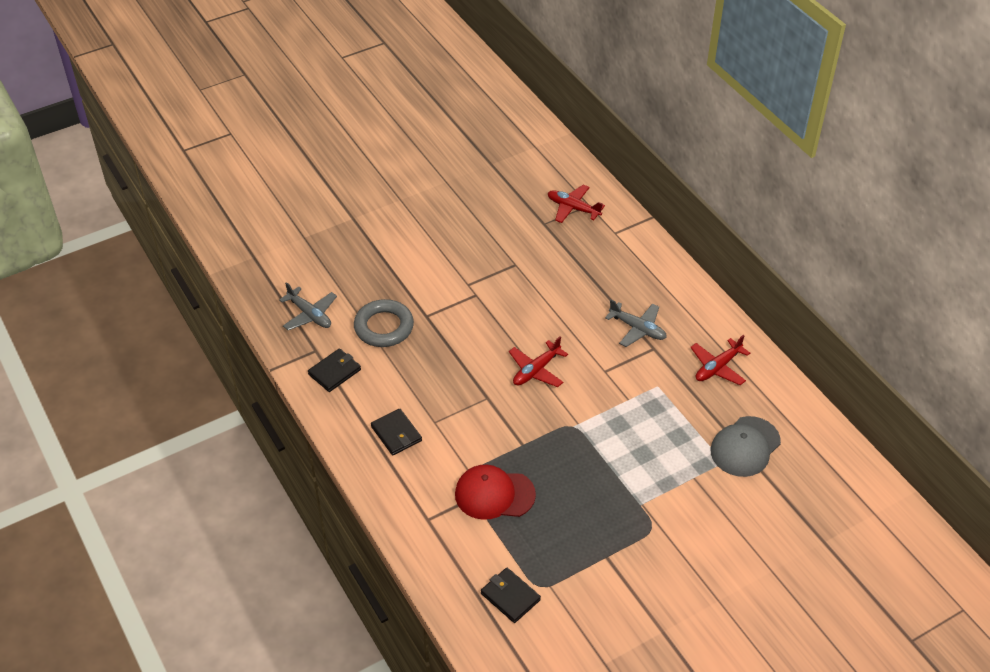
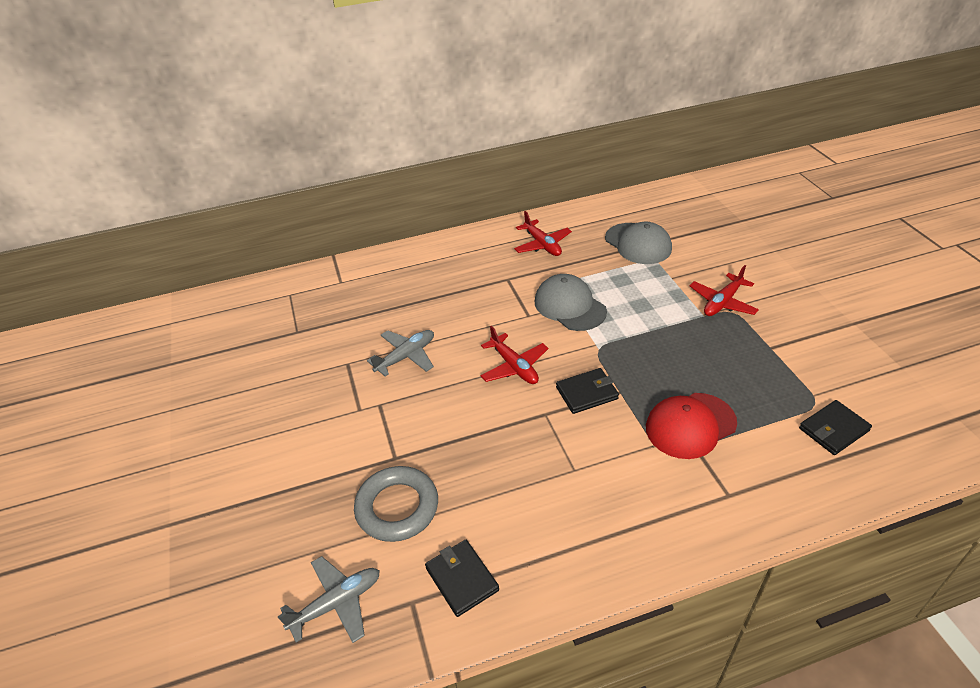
camera: 75 degrees left, 5 degrees down
black wallet [371,409,422,456] -> black wallet moved to [556,368,619,414]
red cap [455,465,536,520] -> red cap turned 45 degrees clockwise [646,393,737,459]
red plane [548,185,605,223] -> red plane moved to [690,265,759,316]
grey plane [605,299,667,347] -> grey plane moved to [367,330,434,376]
none -> grey cap [535,274,607,331]

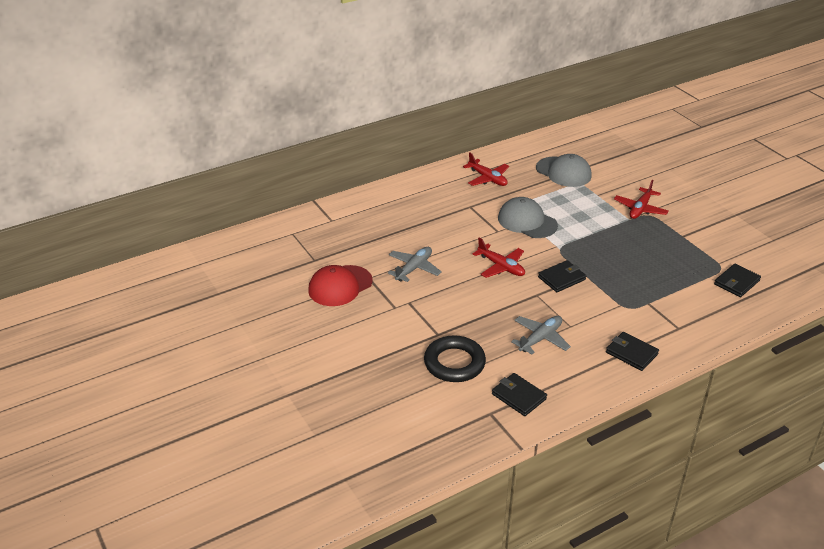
camera: 15 degrees left, 5 degrees down
grey plane [277,556,380,643] -> grey plane moved to [511,316,571,355]
grey ring [354,466,438,542] -> black ring [424,335,486,382]
red cap [646,393,737,459] -> red cap moved to [308,265,373,306]
none -> black wallet [606,332,659,371]

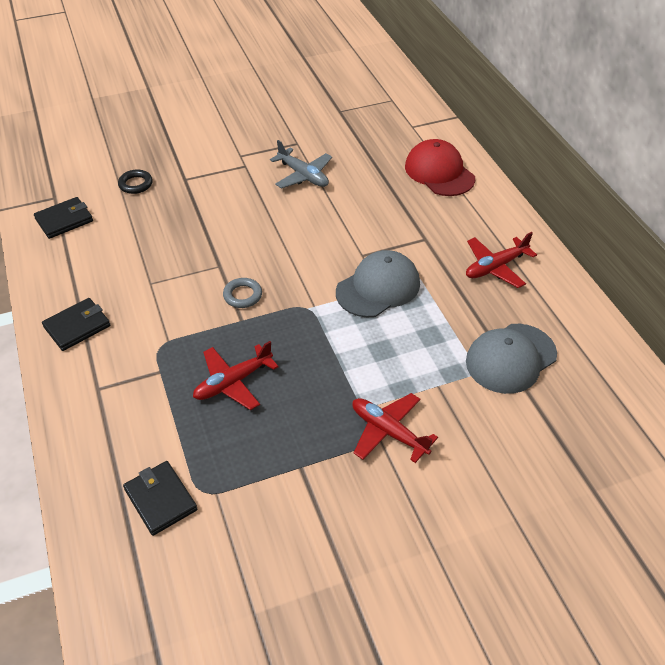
camera: 100 degrees right, 10 degrees up
red cap [308,265,373,306] -> red cap moved to [405,139,475,196]
black ring [424,335,486,382] -> black ring [118,169,153,194], size x0.52
red plane [473,238,525,278] -> red plane moved to [193,341,279,410]
grey plane [511,316,571,355] -> none
black wallet [538,260,586,292] -> grey ring [223,278,262,308]

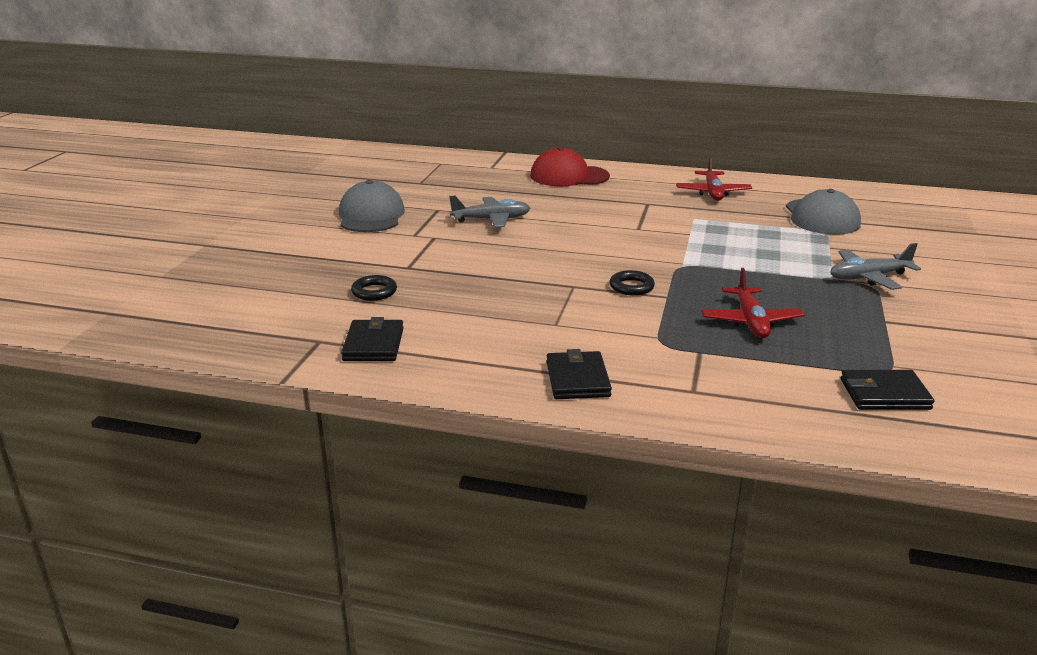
camera: 55 degrees left, 20 degrees down
grey ring [223,278,262,308] -> black ring [610,270,655,296]
grey cap [336,250,420,317] -> grey cap moved to [339,180,405,232]
red plane [352,393,438,463] -> grey plane [830,243,921,290]

